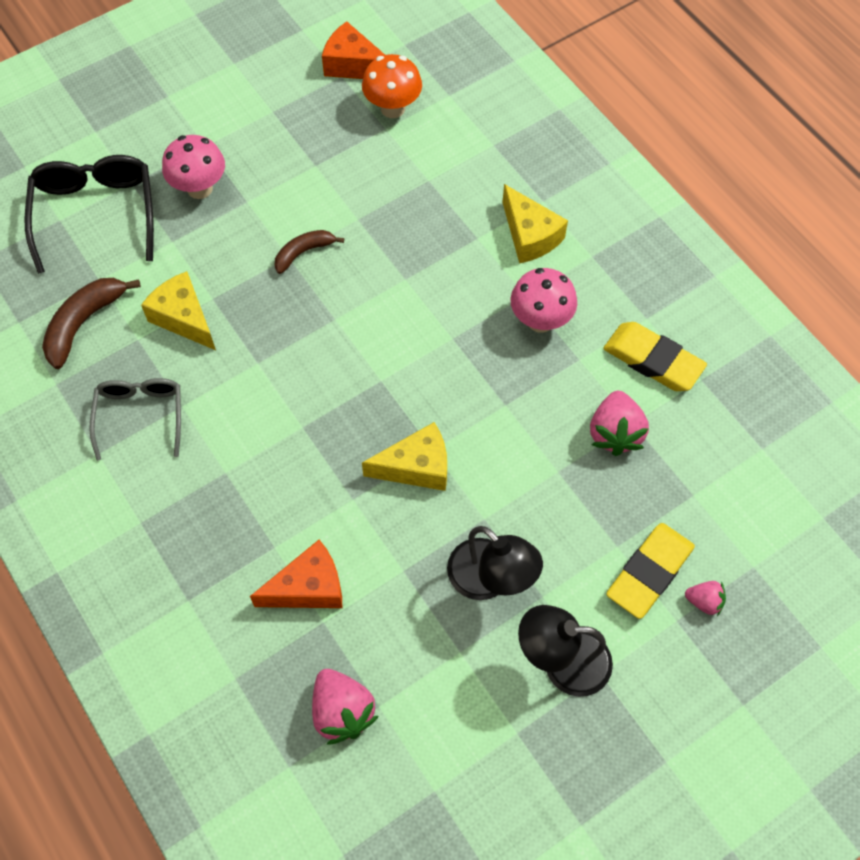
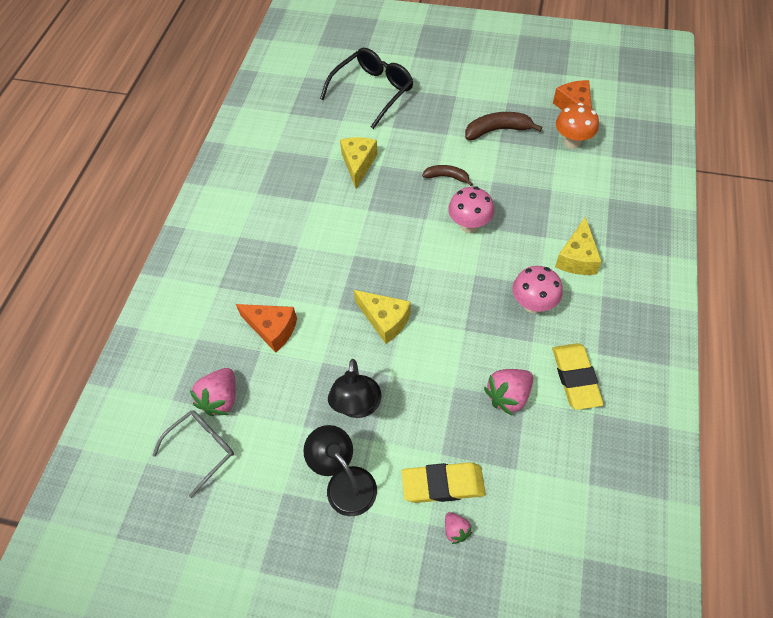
camera: 50 degrees right, 5 degrees down
brown banana [42,278,141,369] -> brown banana moved to [465,112,542,140]
grey glasses [90,378,181,461] -> grey glasses moved to [152,410,234,498]
pink mushroom [162,135,225,199] -> pink mushroom moved to [448,186,494,233]

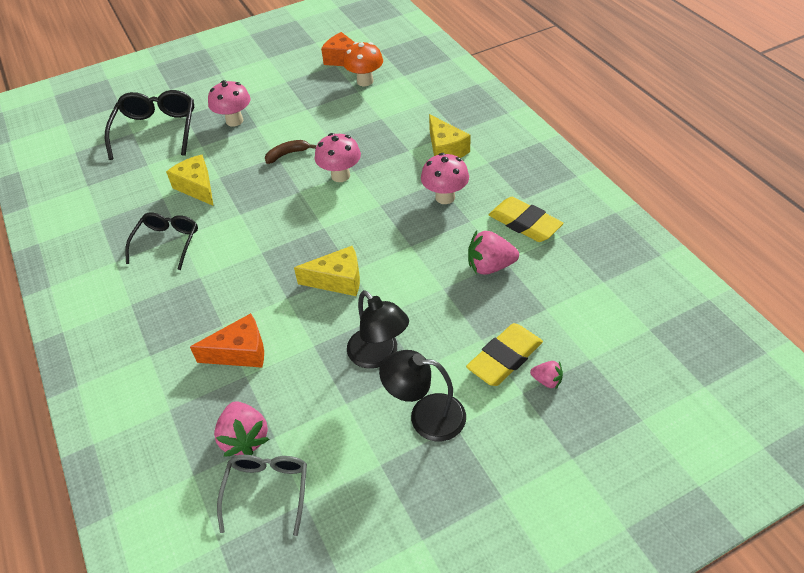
camera: 40 degrees left, 10 degrees down
brown banana [465,112,542,140] -> none
pink strawberry [484,369,533,416] -> pink strawberry turned 75 degrees clockwise [468,230,519,275]
none -> black glasses [125,213,198,270]
none -> pink mushroom [208,80,250,127]

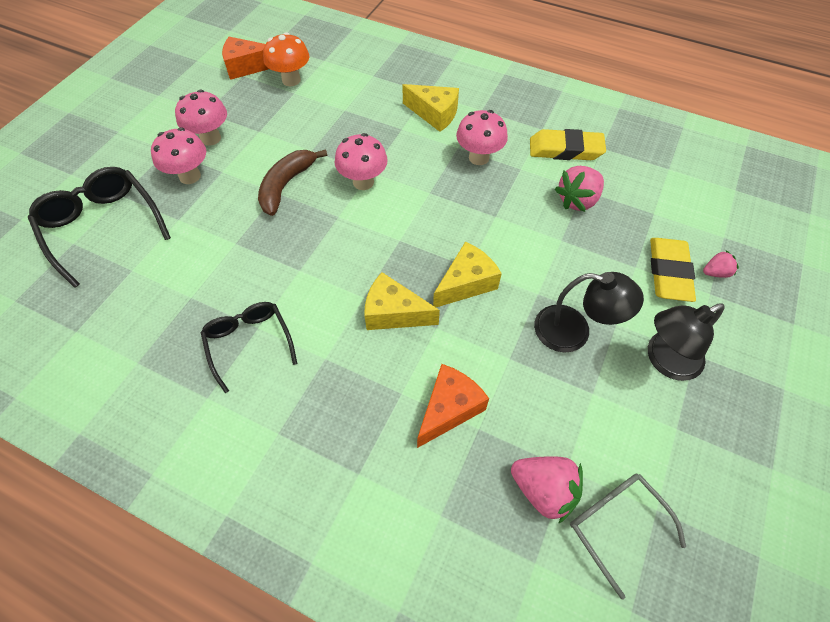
camera: 40 degrees left, 10 degrees up
yellow cheese [166,155,214,206] -> yellow cheese moved to [364,272,440,330]
brown banana [265,140,316,164] -> brown banana [258,149,327,216], size x1.57
none -> pink mushroom [175,90,227,146]

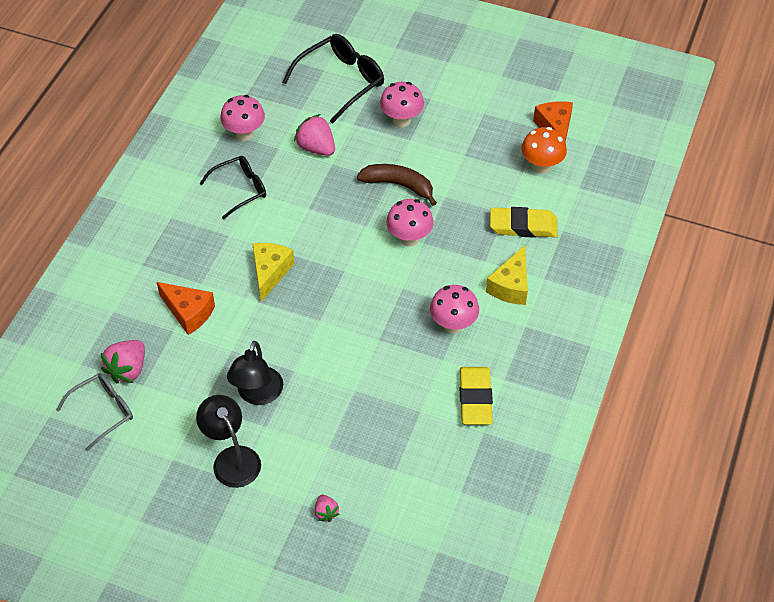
camera: 85 degrees right, 5 degrees down
pink mushroom [175,90,227,146] -> pink mushroom moved to [220,95,265,141]
yellow cheese [433,241,502,307] -> none
pink strawberry [555,166,604,212] -> pink strawberry moved to [294,114,335,156]
yellow eraser [650,238,696,302] -> yellow eraser moved to [490,207,558,238]

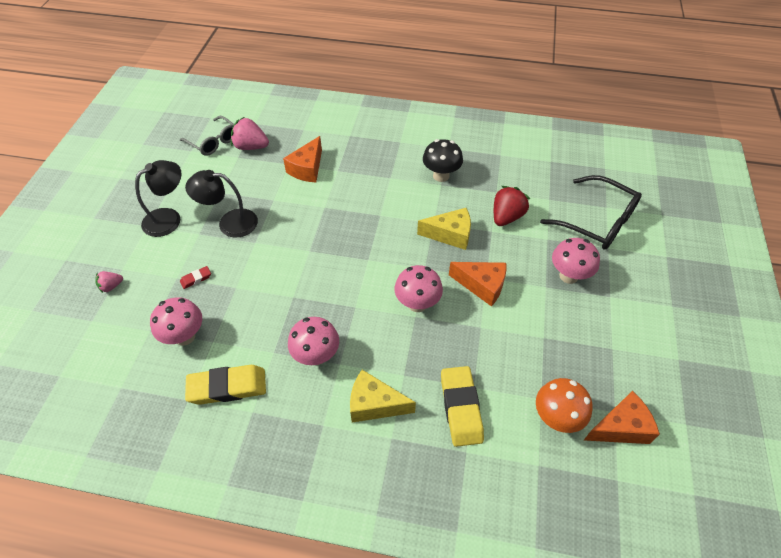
camera: 80 degrees right, 0 degrees up
black glasses [199,156,266,219] -> black mushroom [423,139,463,182]
pink mushroom [220,95,265,141] -> pink mushroom moved to [150,297,202,346]
yellow cheese [252,243,294,302] -> yellow cheese moved to [417,208,471,250]
pink strawberry [294,114,335,156] -> red strawberry [494,186,530,226]
brown banana [357,164,437,206] -> orange cheese [449,262,507,307]
none -> red eraser [180,266,211,289]

